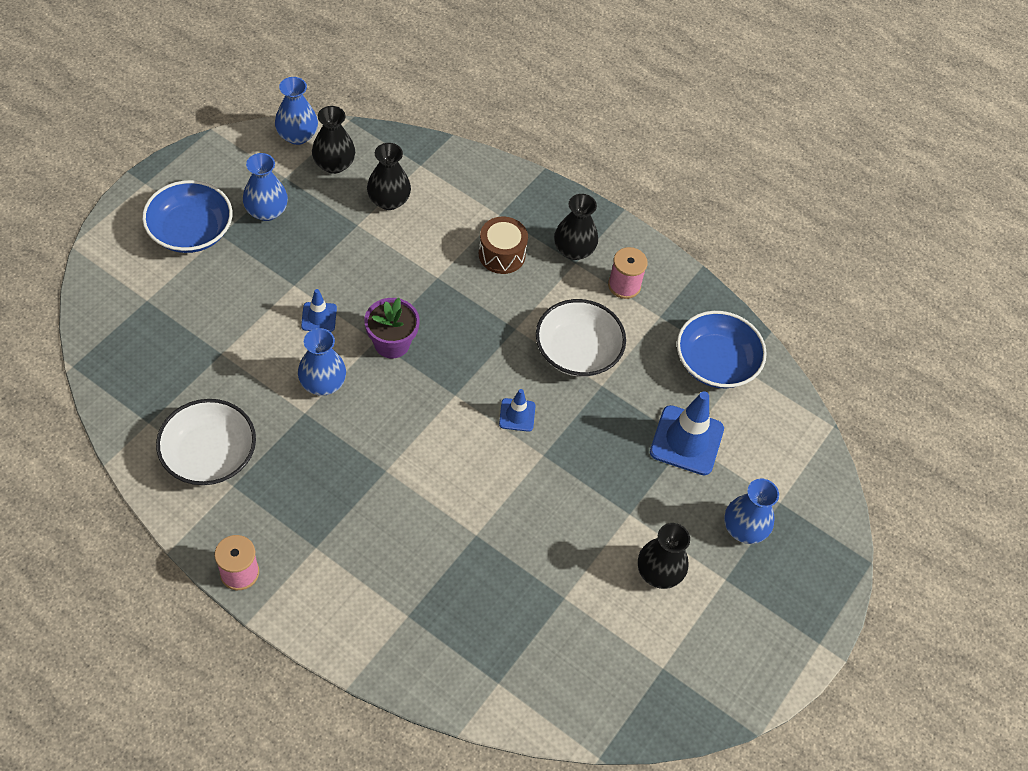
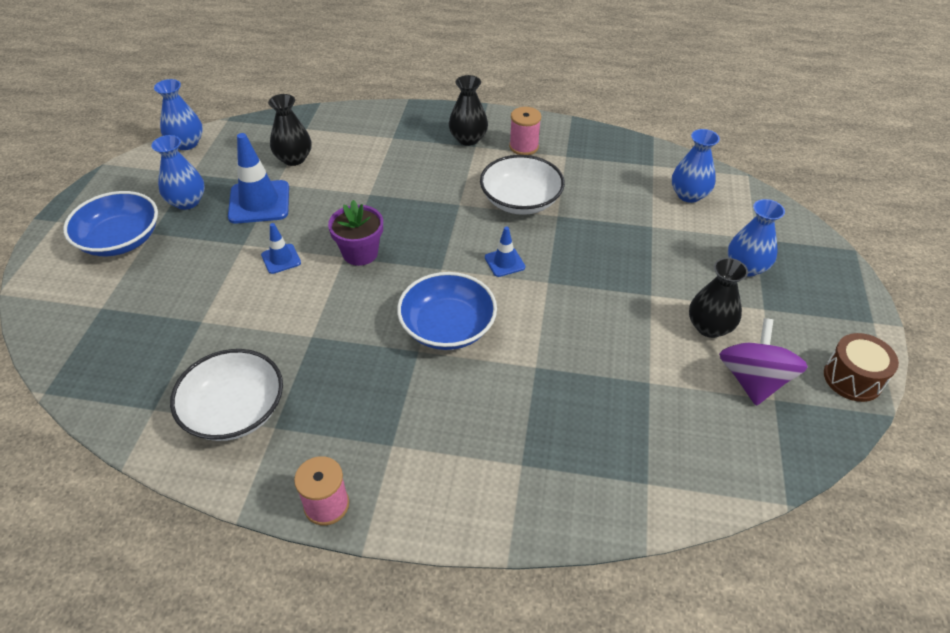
camera: 20 degrees left, 10 degrees down
blue vase [298,328,346,396] -> blue vase moved to [672,129,720,203]
black vase [312,106,355,174] -> none
brown drum [479,217,528,274] -> brown drum moved to [824,333,899,402]
blue traffic cone [650,391,724,475] -> blue traffic cone moved to [228,133,289,224]
blue bowl [677,311,767,388] -> blue bowl moved to [397,272,497,350]
none -> purple spinning top [719,318,808,406]

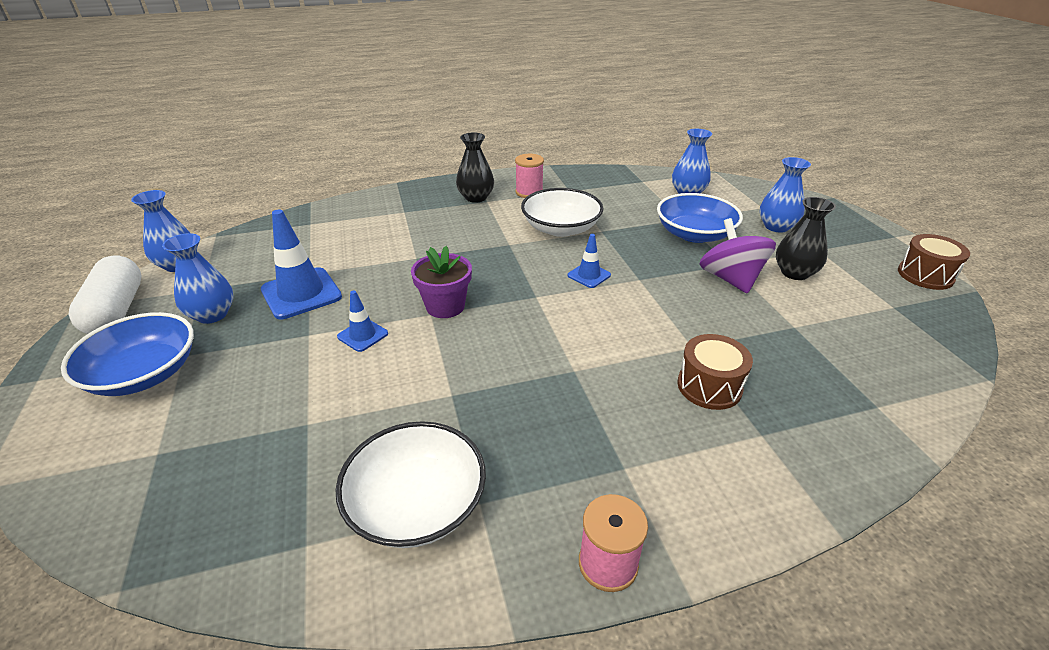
camera: 25 degrees left, 10 degrees down
black vase [268,94,311,166] -> none
blue bowl [397,272,497,350] -> blue bowl moved to [657,193,743,243]
purple spinning top [719,318,808,406] -> purple spinning top moved to [699,218,776,294]
none -> white capsule [69,256,141,334]
none -> brown drum [677,334,753,410]

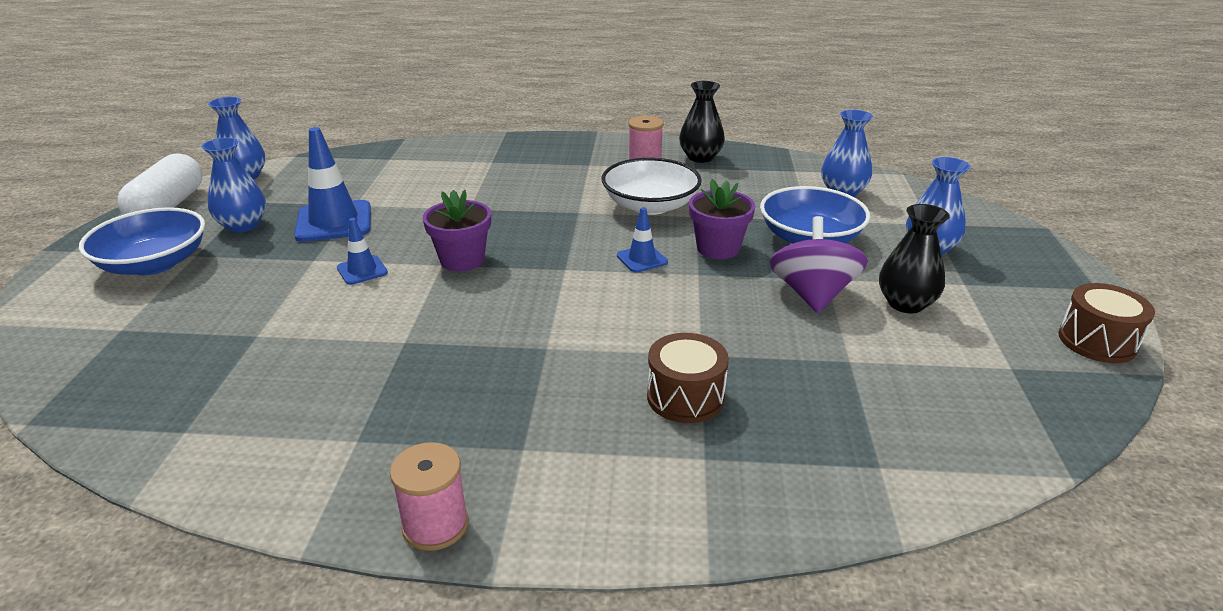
camera: 20 degrees right, 5 degrees down
white bowl [336,421,486,548] -> none
black vase [456,132,494,203] -> black vase moved to [679,81,725,163]
none -> purple flower pot [689,179,755,259]

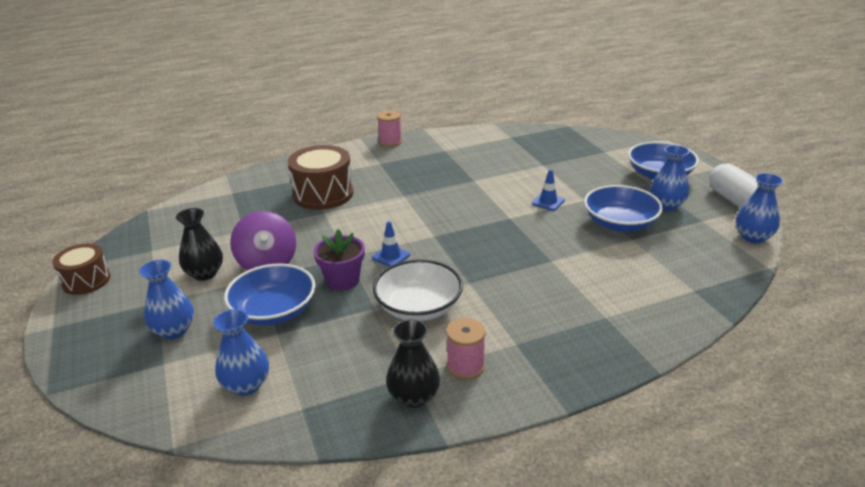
camera: 155 degrees right, 0 degrees up
blue traffic cone [294,127,371,242] -> blue bowl [584,185,663,232]
purple flower pot [423,190,491,271] -> none
brown drum [647,333,729,423] -> brown drum [288,145,353,210], size x1.59

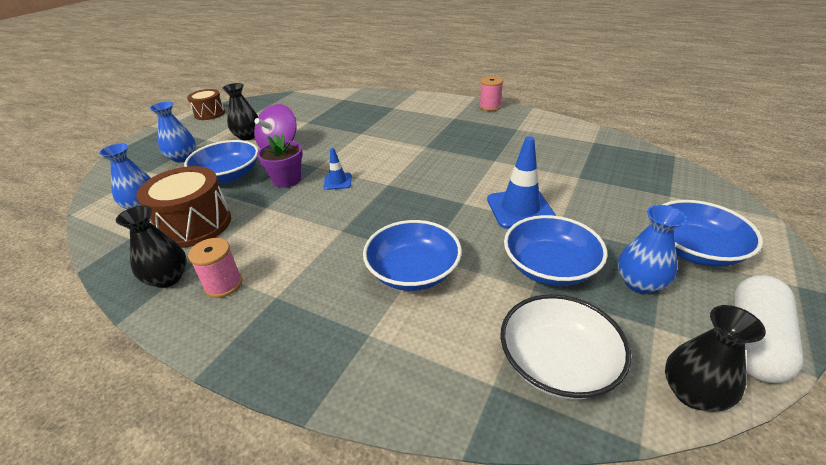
camera: 50 degrees right, 5 degrees up
brown drum [288,145,353,210] -> brown drum moved to [136,166,231,248]
white bowl [373,259,463,321] -> white bowl moved to [500,294,631,400]
blue traffic cone [532,169,565,211] -> blue traffic cone [487,136,556,229], size x1.87
blue vase [736,173,784,243] -> black vase [665,305,766,412]
none -> blue bowl [363,220,462,291]

